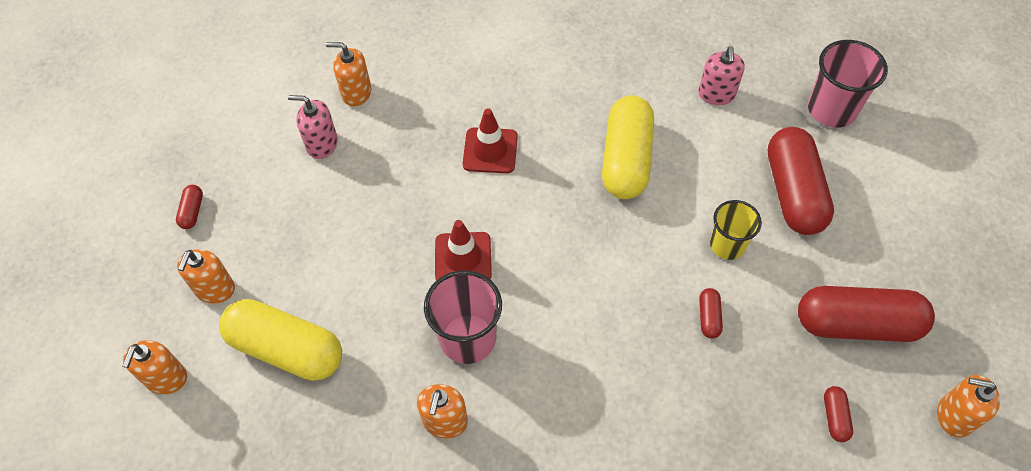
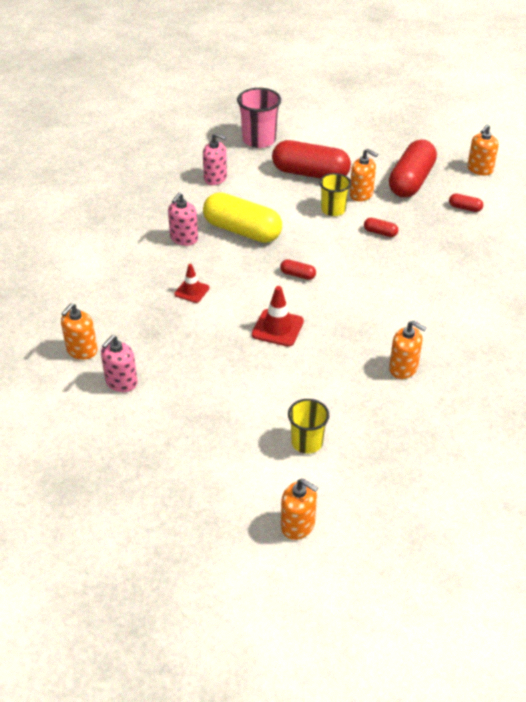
camera: 70 degrees left, 15 degrees down
red capsule [176,185,203,229] -> red capsule moved to [280,259,316,280]
orange soap dispenser [177,249,235,304] -> orange soap dispenser moved to [350,149,378,201]
yellow capsule [219,299,342,381] -> yellow cup [288,399,329,454]
pink cup [424,270,502,364] -> none
red traffic cone [463,108,518,173] -> red traffic cone [174,264,209,303], size x0.66
none -> pink soap dispenser [168,193,198,246]

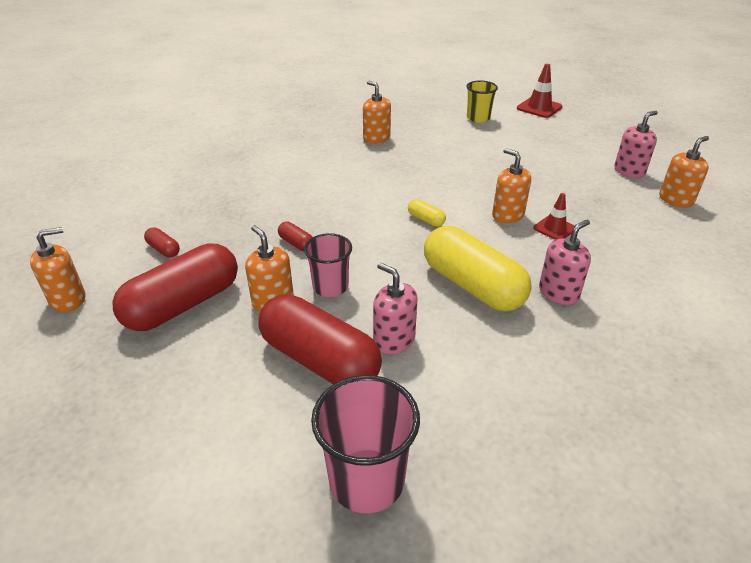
camera: 160 degrees left, 5 degrees down
pink soap dispenser [203,133,227,185] -> pink soap dispenser moved to [373,262,418,355]
red traffic cone [252,286,304,347] -> red traffic cone moved to [517,64,562,118]
red capsule [280,259,316,280] -> yellow capsule [408,199,446,227]
orange soap dispenser [281,478,318,540] -> orange soap dispenser moved to [492,148,531,223]
yellow cup [319,173,351,216] -> pink cup [304,233,352,297]

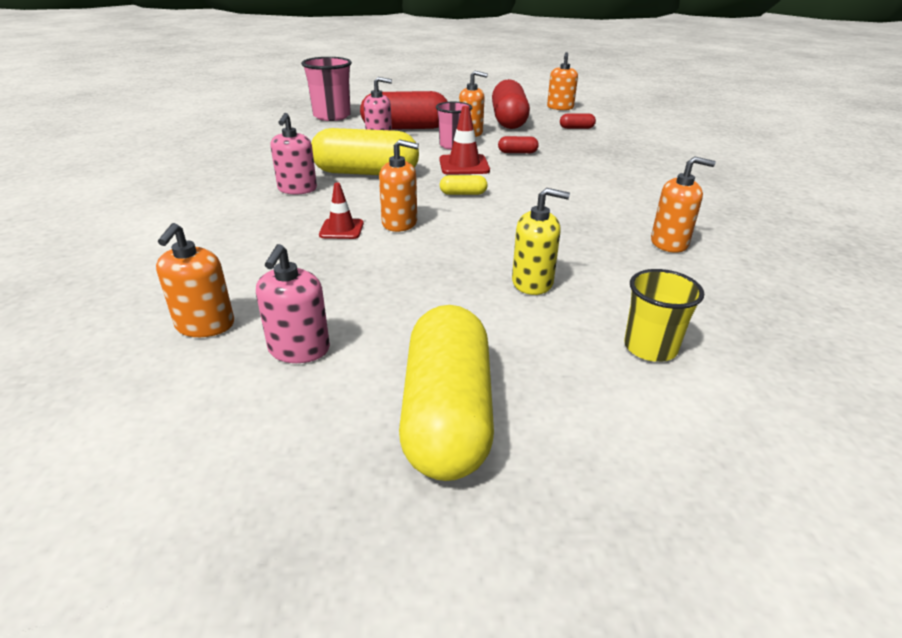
camera: 135 degrees right, 5 degrees down
red traffic cone [517,64,562,118] -> red traffic cone moved to [439,106,490,175]
none -> yellow capsule [399,305,494,481]
none -> yellow soap dispenser [512,188,570,295]

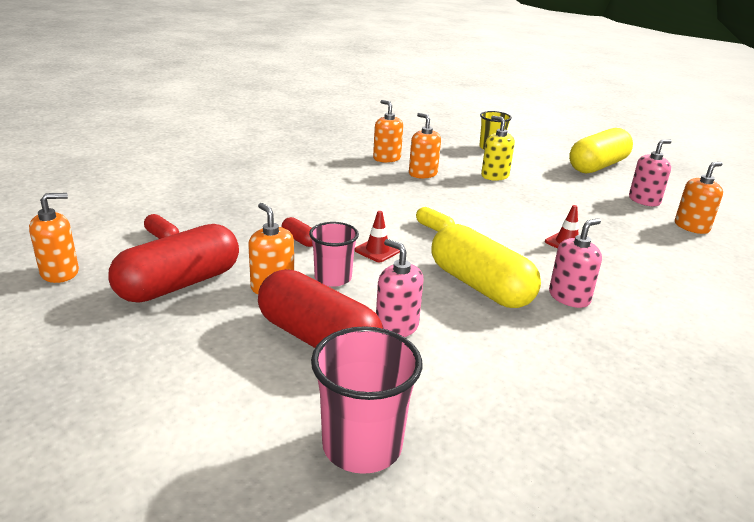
camera: 135 degrees left, 5 degrees down
orange soap dispenser [379,139,419,232] -> orange soap dispenser moved to [409,113,441,179]
red traffic cone [439,106,490,175] -> red traffic cone [355,211,400,262], size x0.66

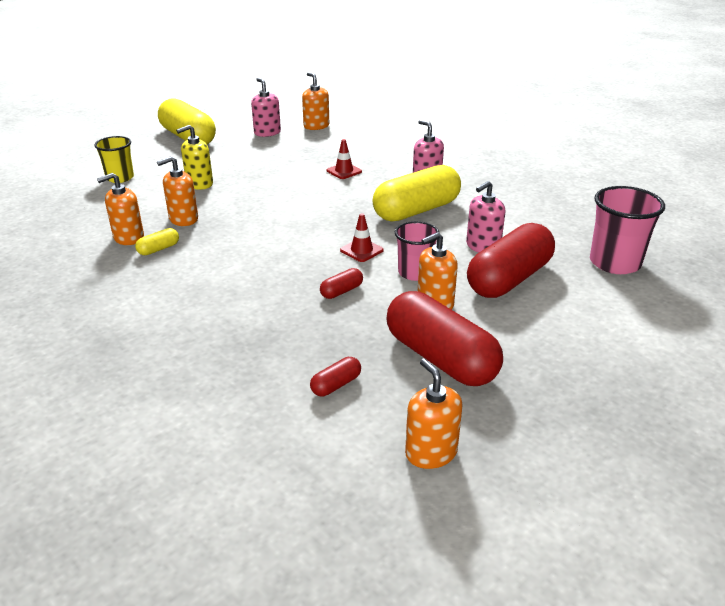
camera: 85 degrees left, 5 degrees up
yellow capsule [416,207,455,231] -> yellow capsule moved to [135,228,179,255]

